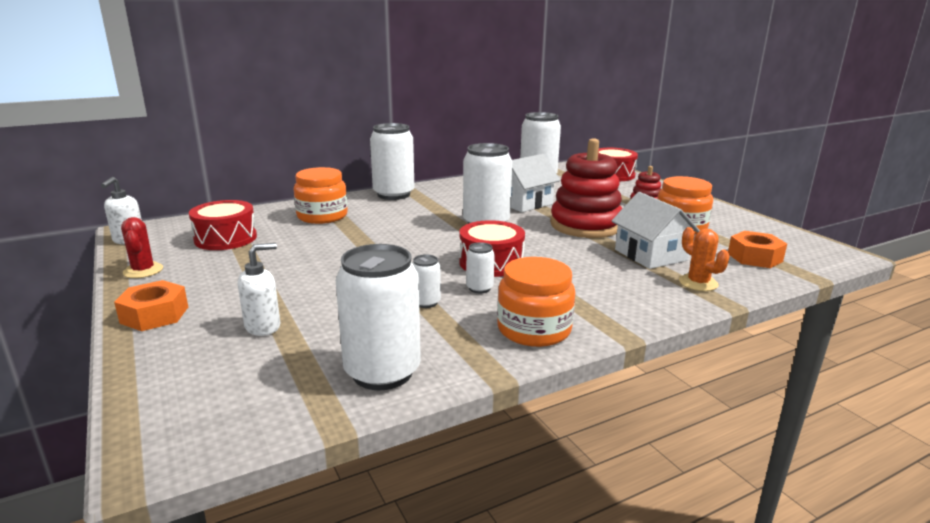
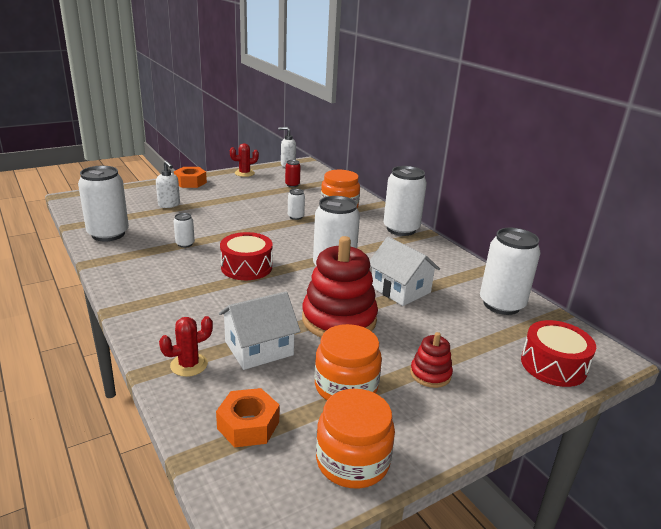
camera: 85 degrees right, 5 degrees up
red drum [189,200,257,250] -> red can [285,160,301,187]
white can [466,242,495,293] -> white can moved to [288,189,305,220]
orange jar [497,257,575,347] -> orange jar moved to [316,389,395,488]
orange cactus [679,227,730,291] -> red cactus [159,316,213,377]

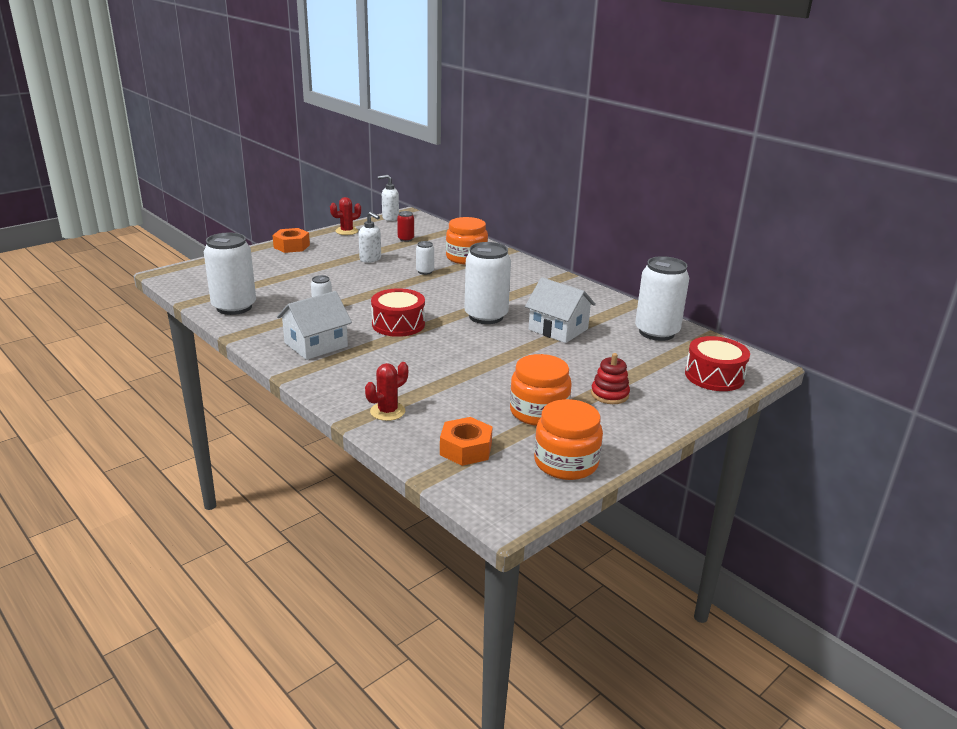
camera: 10 degrees left, 0 degrees up
white soap dispenser [156,161,180,208] -> white soap dispenser moved to [358,212,381,263]
white house [219,291,300,370] -> white house moved to [277,291,352,360]
red stacking toy [302,236,378,337] -> none
white can [383,166,427,236] -> none

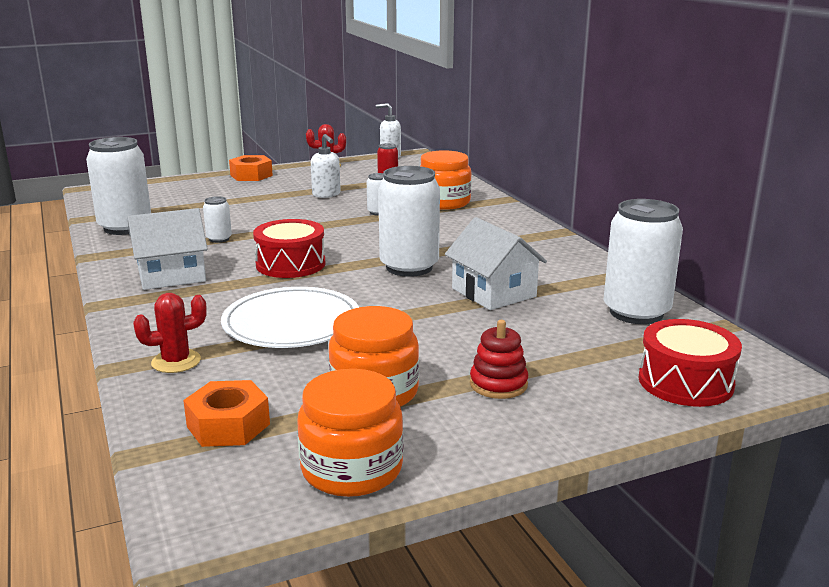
camera: 20 degrees right, 5 degrees down
none -> white plate [221,287,359,348]

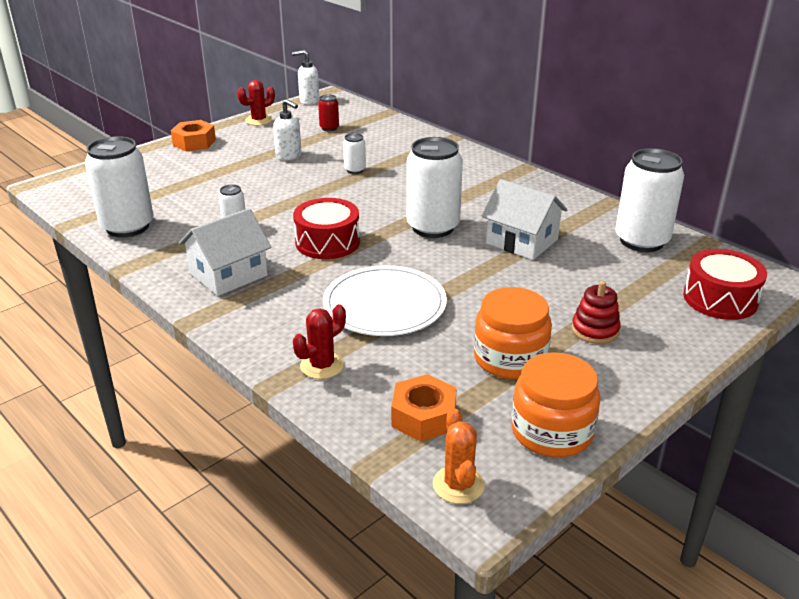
camera: 20 degrees left, 10 degrees up
orange jar [420,150,472,210] -> none
none -> orange cactus [433,409,485,504]

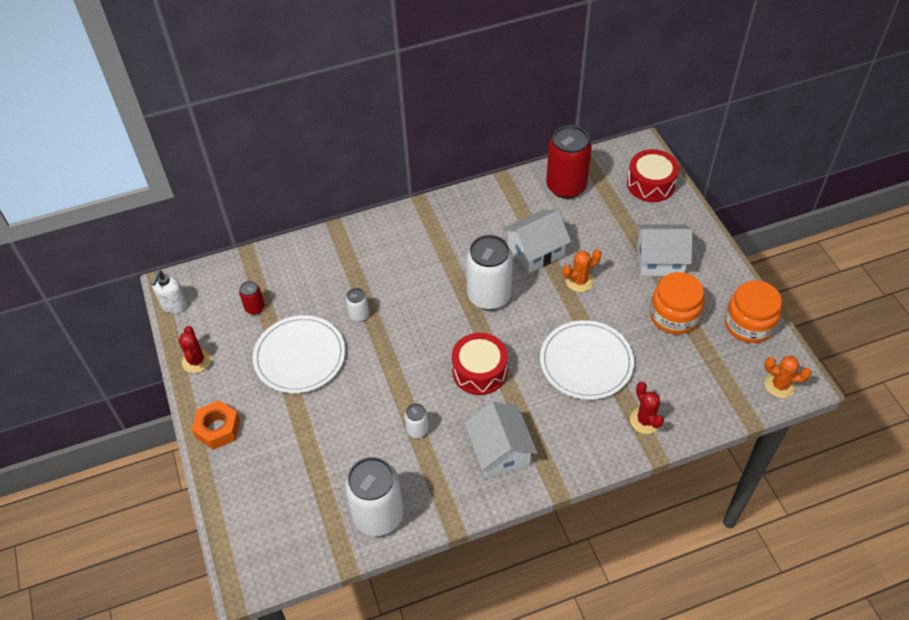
camera: 65 degrees left, 20 degrees up
white soap dispenser [273,99,302,161] -> white plate [253,315,345,393]
orange nut [391,374,457,442] -> none
red stacking toy [572,281,621,344] -> white house [637,224,693,276]
white can [615,148,684,252] -> red can [546,125,592,199]
none -> orange cactus [563,249,601,292]

